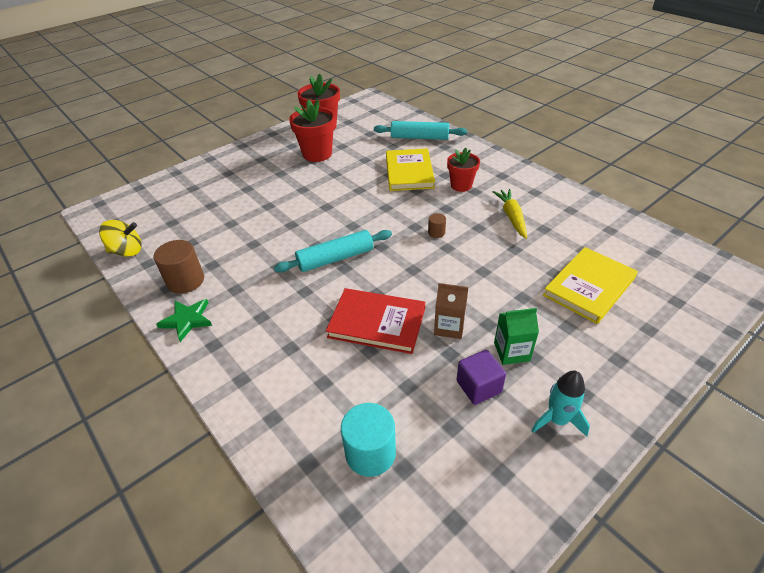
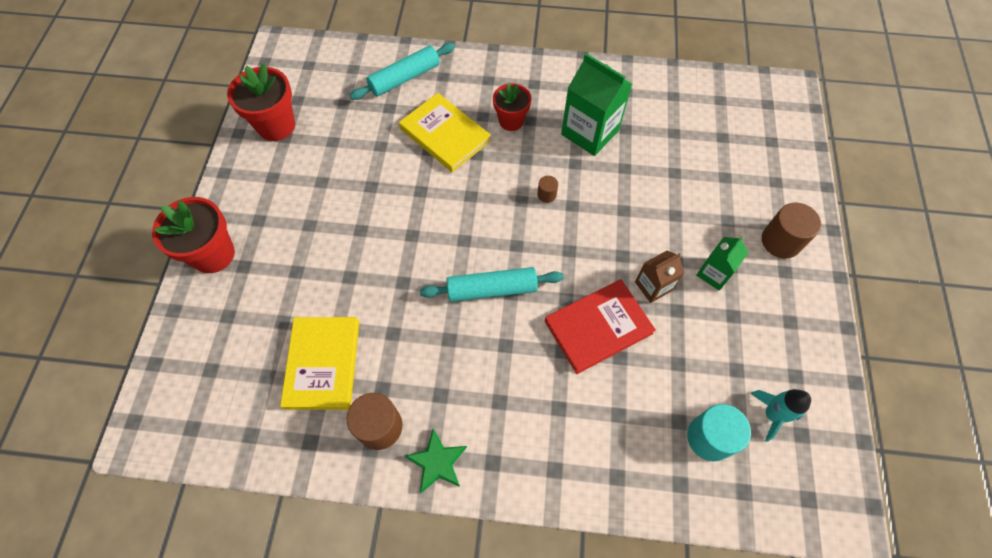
camera: 45 degrees left, 20 degrees up
yellow spinning top [99,220,142,257] -> none
turquoise rolling pin [274,230,392,273] -> turquoise rolling pin turned 60 degrees clockwise [420,267,564,302]
red flower pot [289,99,336,162] -> red flower pot moved to [152,197,235,273]
purple cube [457,350,506,405] -> none
yellow carrot [492,189,527,239] -> green carton [561,53,632,156]
turquoise rocket [532,370,590,437] -> turquoise rocket moved to [750,389,811,442]
yellow book [543,247,638,324] -> yellow book moved to [280,317,359,410]
none -> brown cylinder [762,203,821,259]

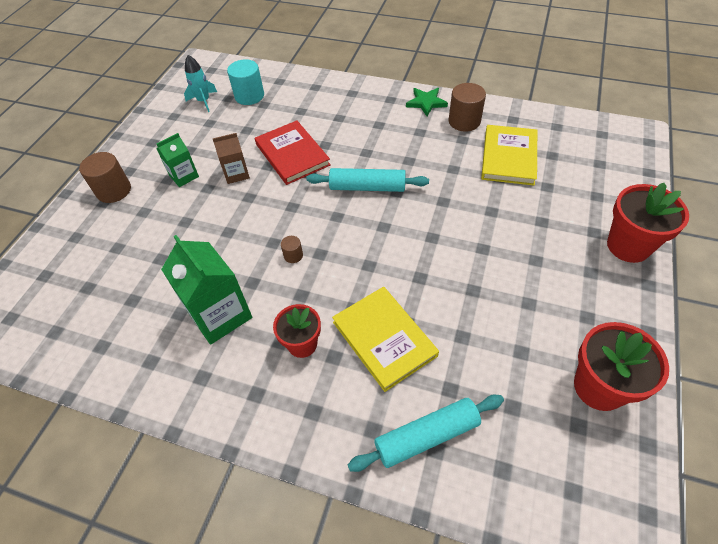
camera: 165 degrees left, 10 degrees down
red book [545,279,656,374] -> red book turned 75 degrees clockwise [255,121,331,185]

